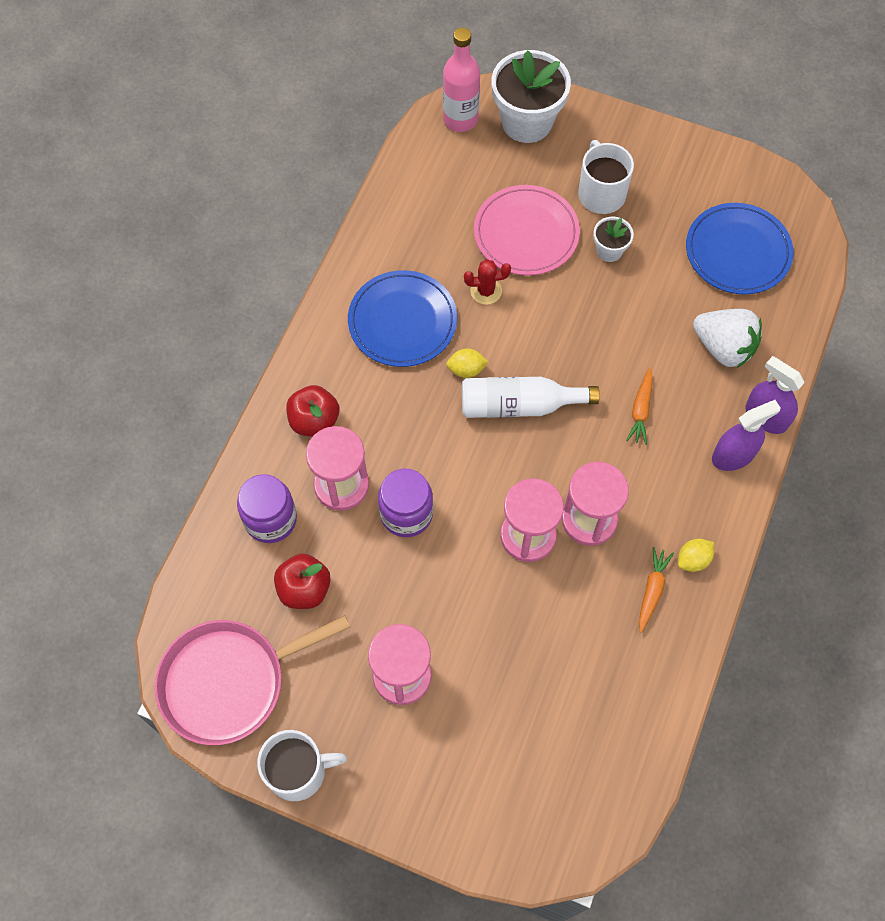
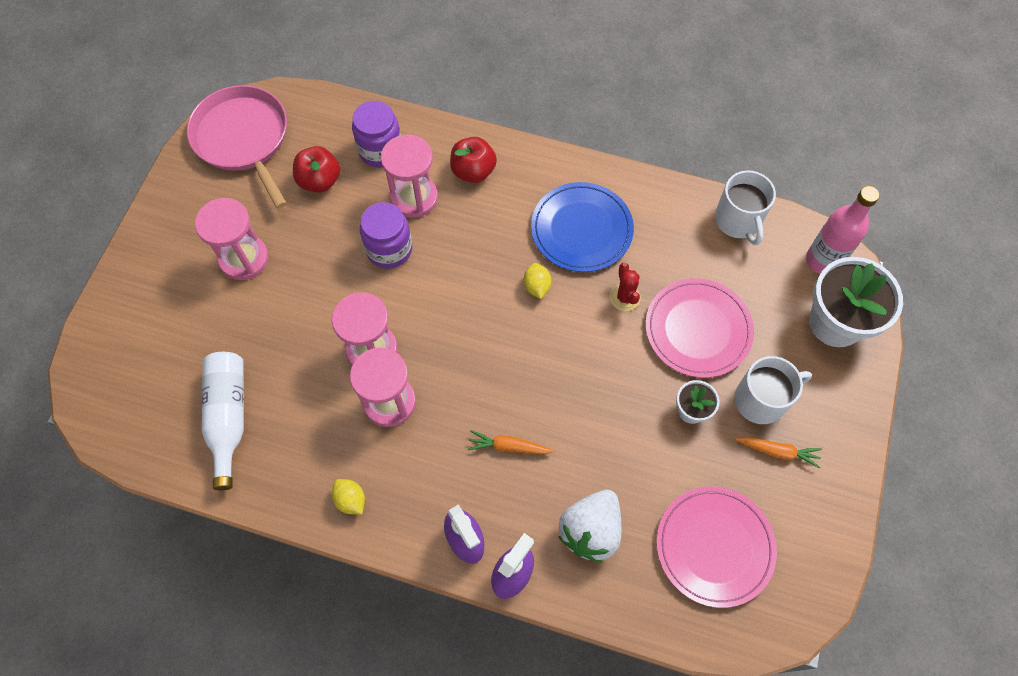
camera: 85 degrees right, 0 degrees up
white mug [257,730,347,801] -> white mug moved to [715,170,776,245]
white bottle [462,377,600,418] -> white bottle moved to [202,352,244,490]
orange carrot [639,547,674,633] -> orange carrot moved to [735,437,822,468]
blue plate [686,203,793,295] -> pink plate [656,486,777,608]

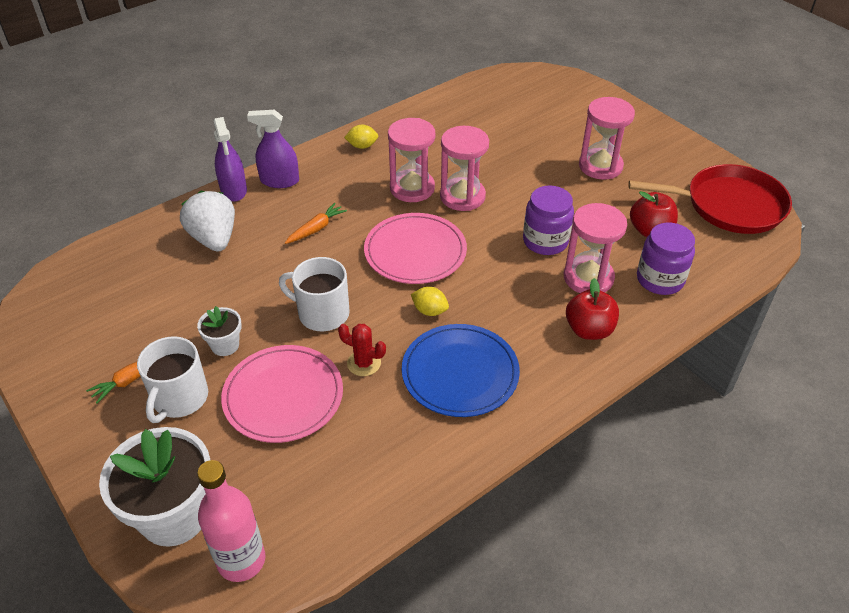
camera: 125 degrees right, 20 degrees down
pink pan [187,85,287,209] -> red pan [628,164,792,234]
white bottle [202,352,244,490] -> none
pink plate [656,486,777,608] -> pink plate moved to [364,213,467,284]
white mug [715,170,776,245] -> white mug moved to [279,257,350,331]

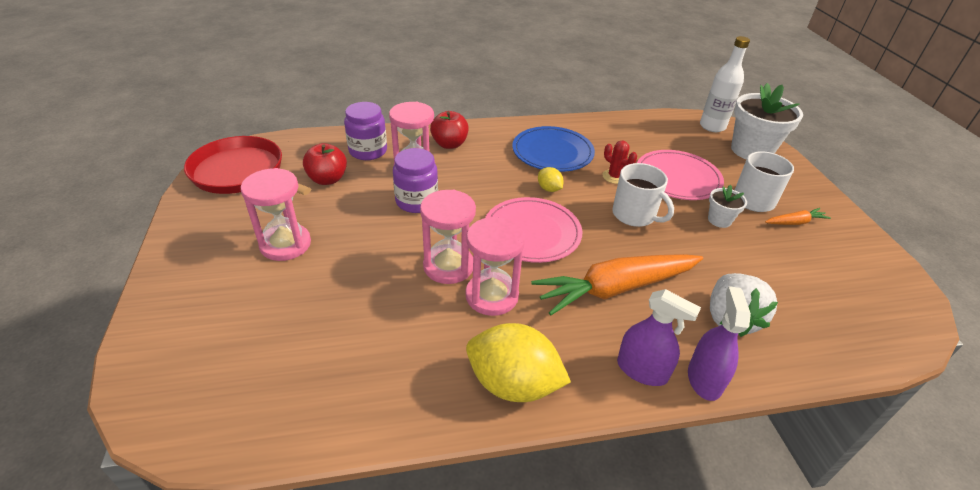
camera: 155 degrees left, 5 degrees down
pink bottle [197,460,265,582] -> white bottle [700,36,750,132]
orange carrot [285,203,347,244] -> orange carrot [531,254,703,316], size x2.24
yellow lemon [344,125,378,149] -> yellow lemon [466,323,571,402], size x2.16

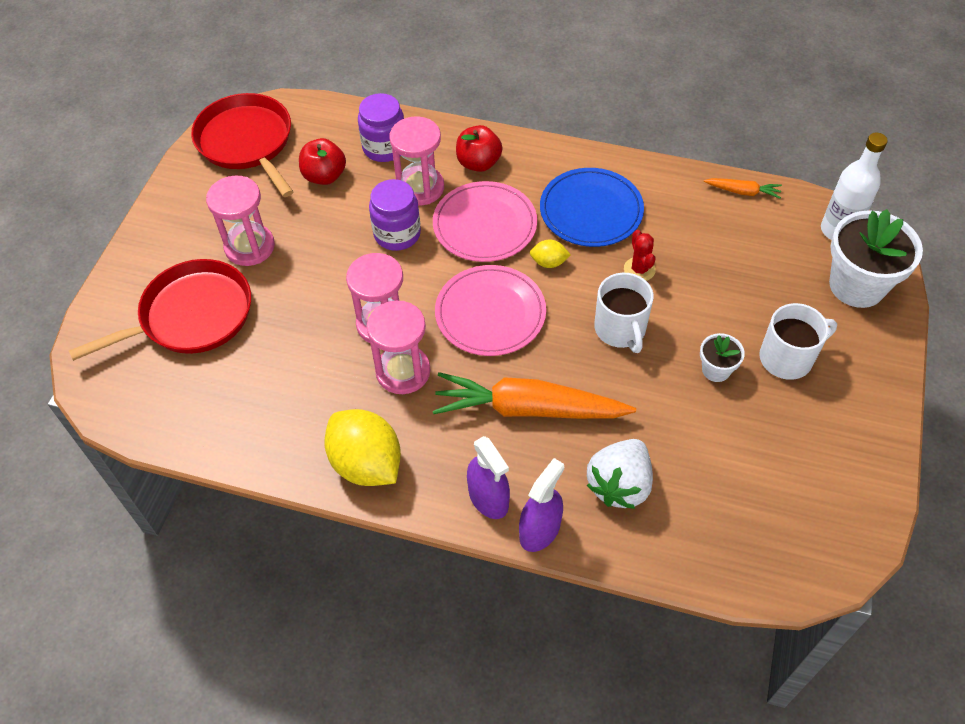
camera: 30 degrees right, 15 degrees up
yellow lemon [538,167,564,192] -> yellow lemon turned 75 degrees counterclockwise [530,239,571,268]
pink plate [637,150,724,200] -> pink plate moved to [433,181,537,262]
orange carrot [765,208,831,225] -> orange carrot moved to [703,178,782,199]
none -> red pan [69,259,251,361]

